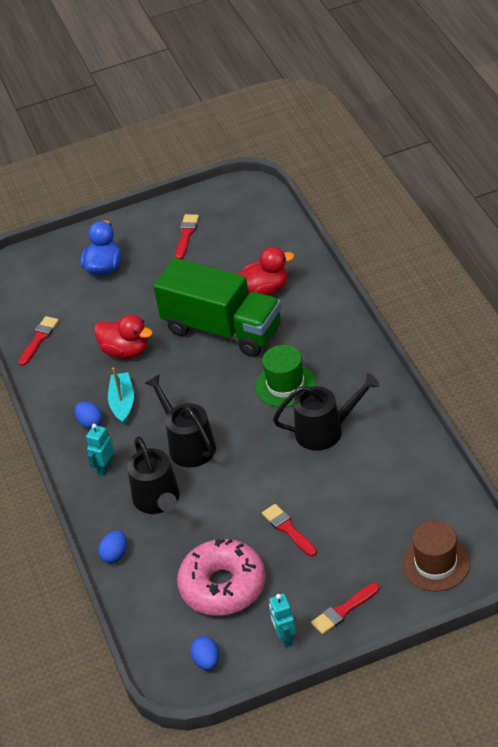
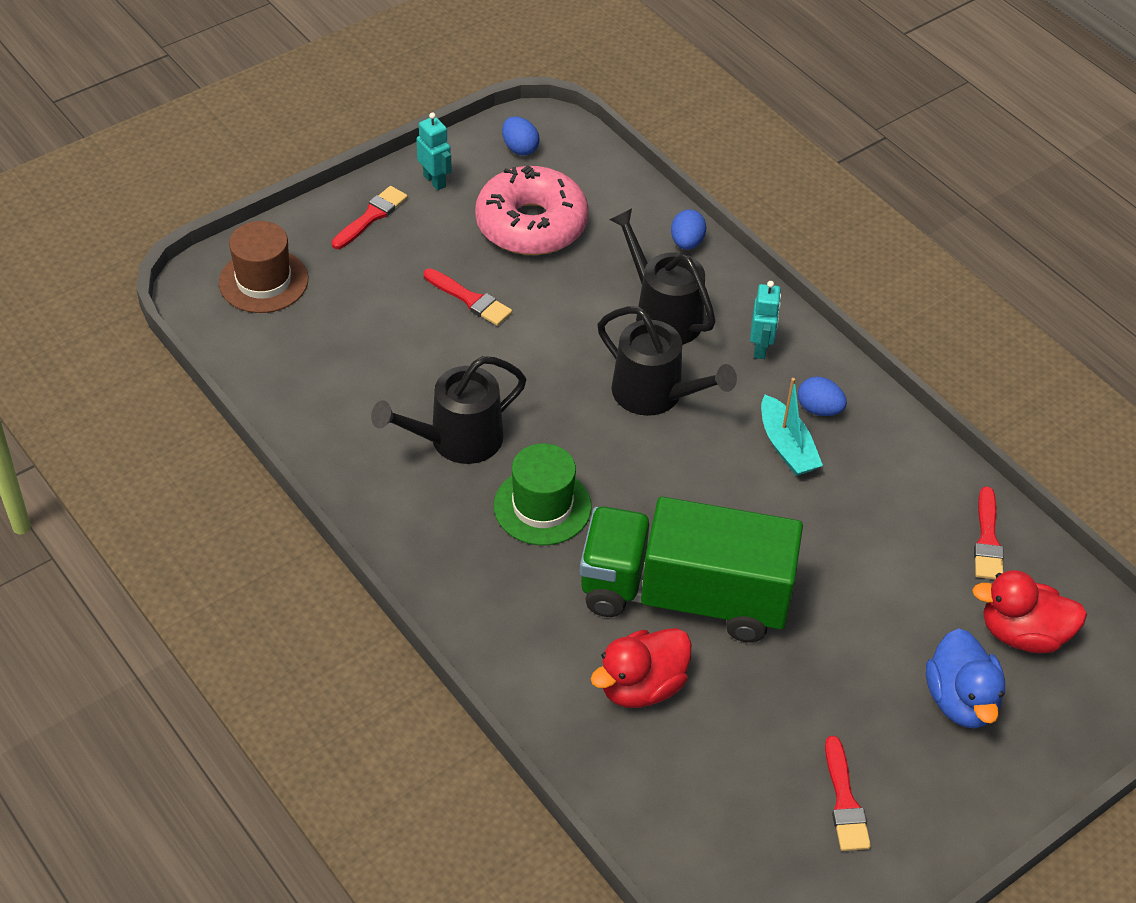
camera: 155 degrees right, 5 degrees up
red duck [94,314,153,358] -> red duck moved to [972,570,1087,653]

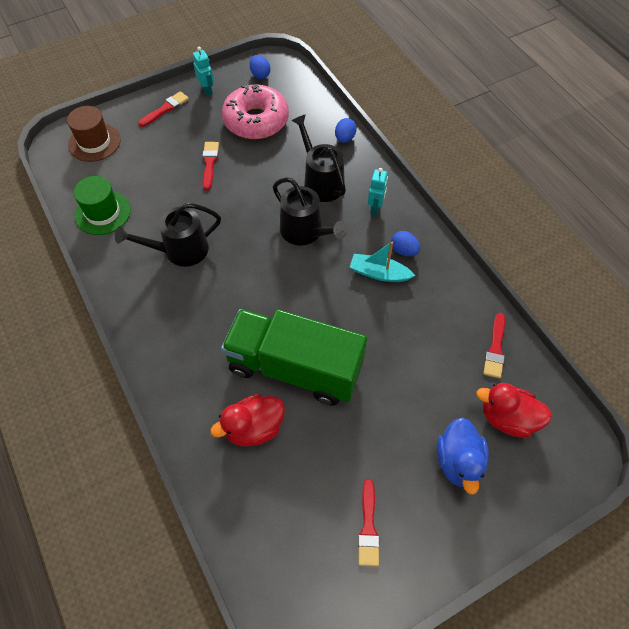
camera: 10 degrees right, 10 degrees up
red brush [424,268,512,326] -> red brush turned 135 degrees counterclockwise [202,142,219,190]
green hat [494,443,592,545] -> green hat moved to [74,176,131,235]
turquoise boat [761,378,823,476] -> turquoise boat turned 120 degrees clockwise [350,241,415,282]

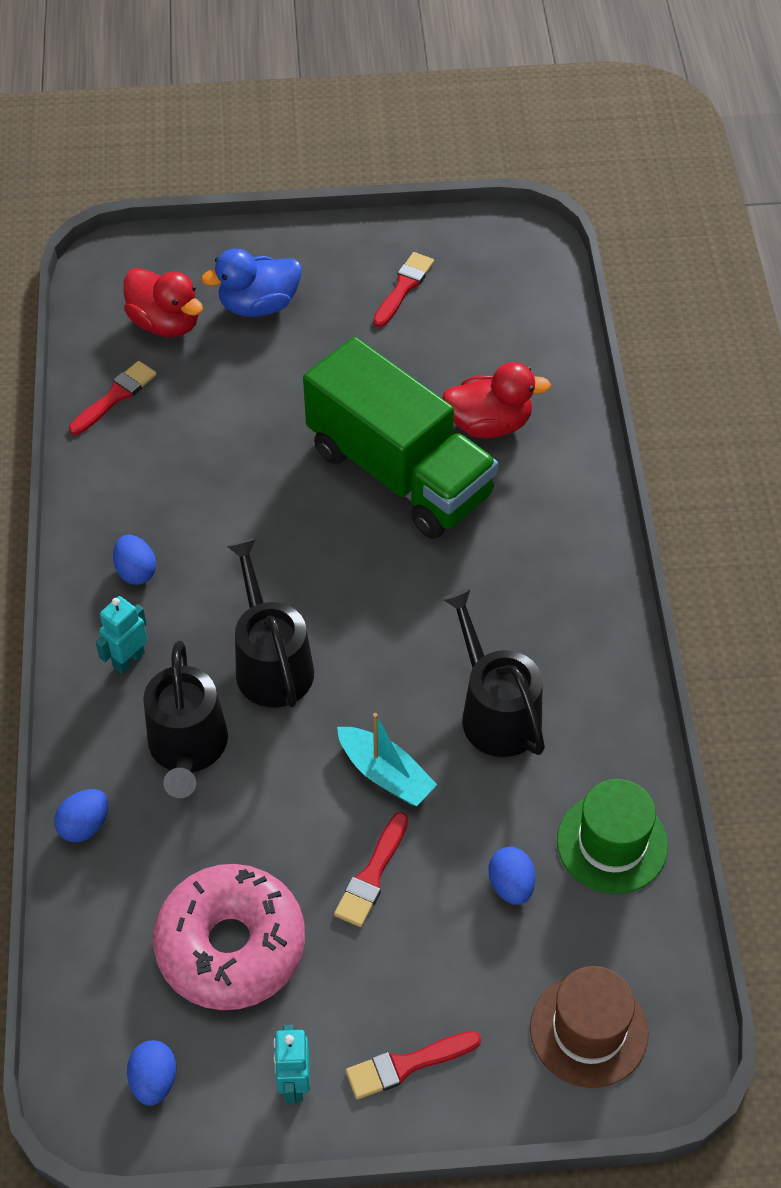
camera: 155 degrees left, 5 degrees down
black watering can [115,203,221,267] -> black watering can turned 120 degrees counterclockwise [442,588,545,757]
turquoise boat [350,241,415,282] -> turquoise boat moved to [337,713,437,806]
blue duck [437,418,489,495] -> blue duck turned 135 degrees counterclockwise [201,249,302,317]
none -> blue egg [489,847,536,905]

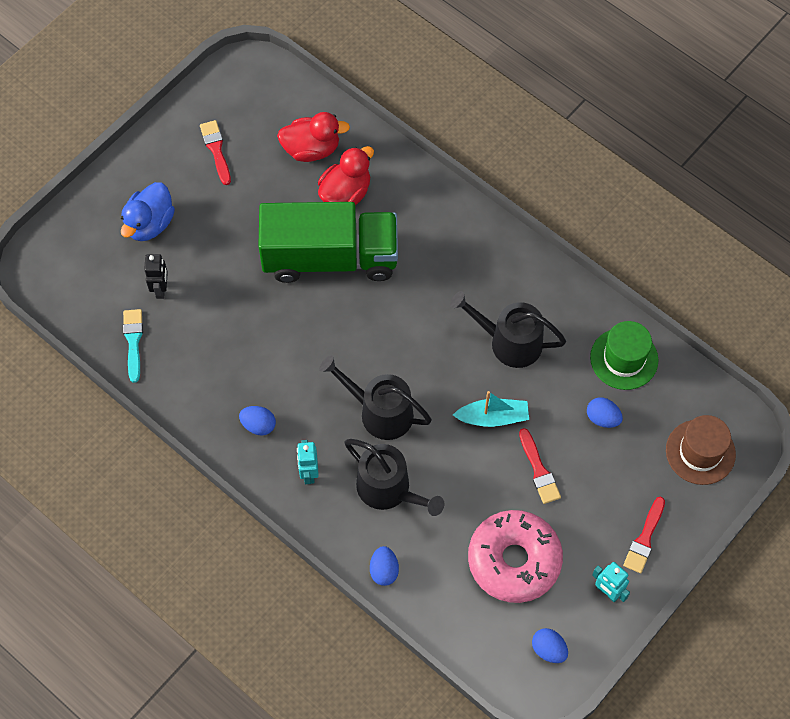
camera: 45 degrees left, 10 degrees up
red brush [69,361,156,435] -> turquoise brush [123,309,143,383]
red duck [123,268,203,337] -> red duck moved to [277,112,350,162]
none -> black robot [144,254,168,299]

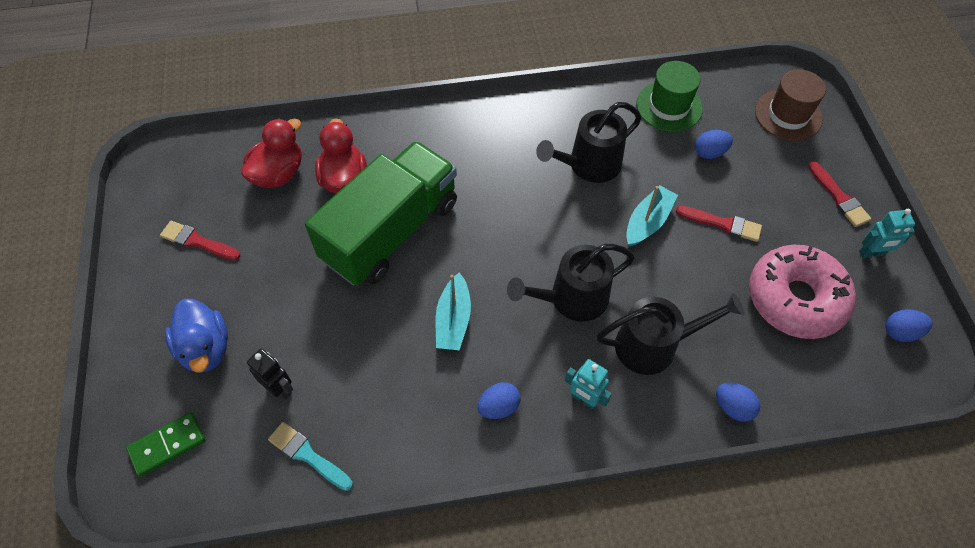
camera: 50 degrees left, 5 degrees down
none -> green domino [126,412,206,477]
none -> turquoise boat [436,273,471,350]

